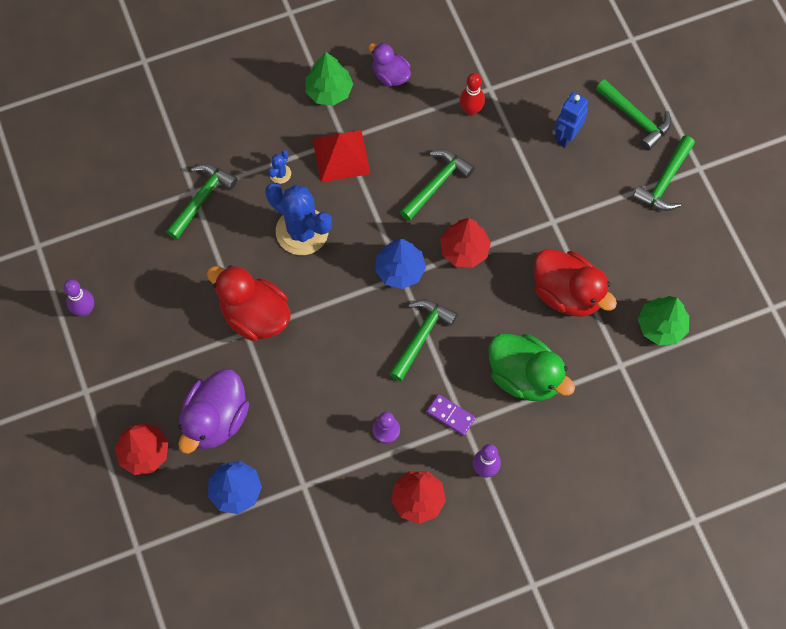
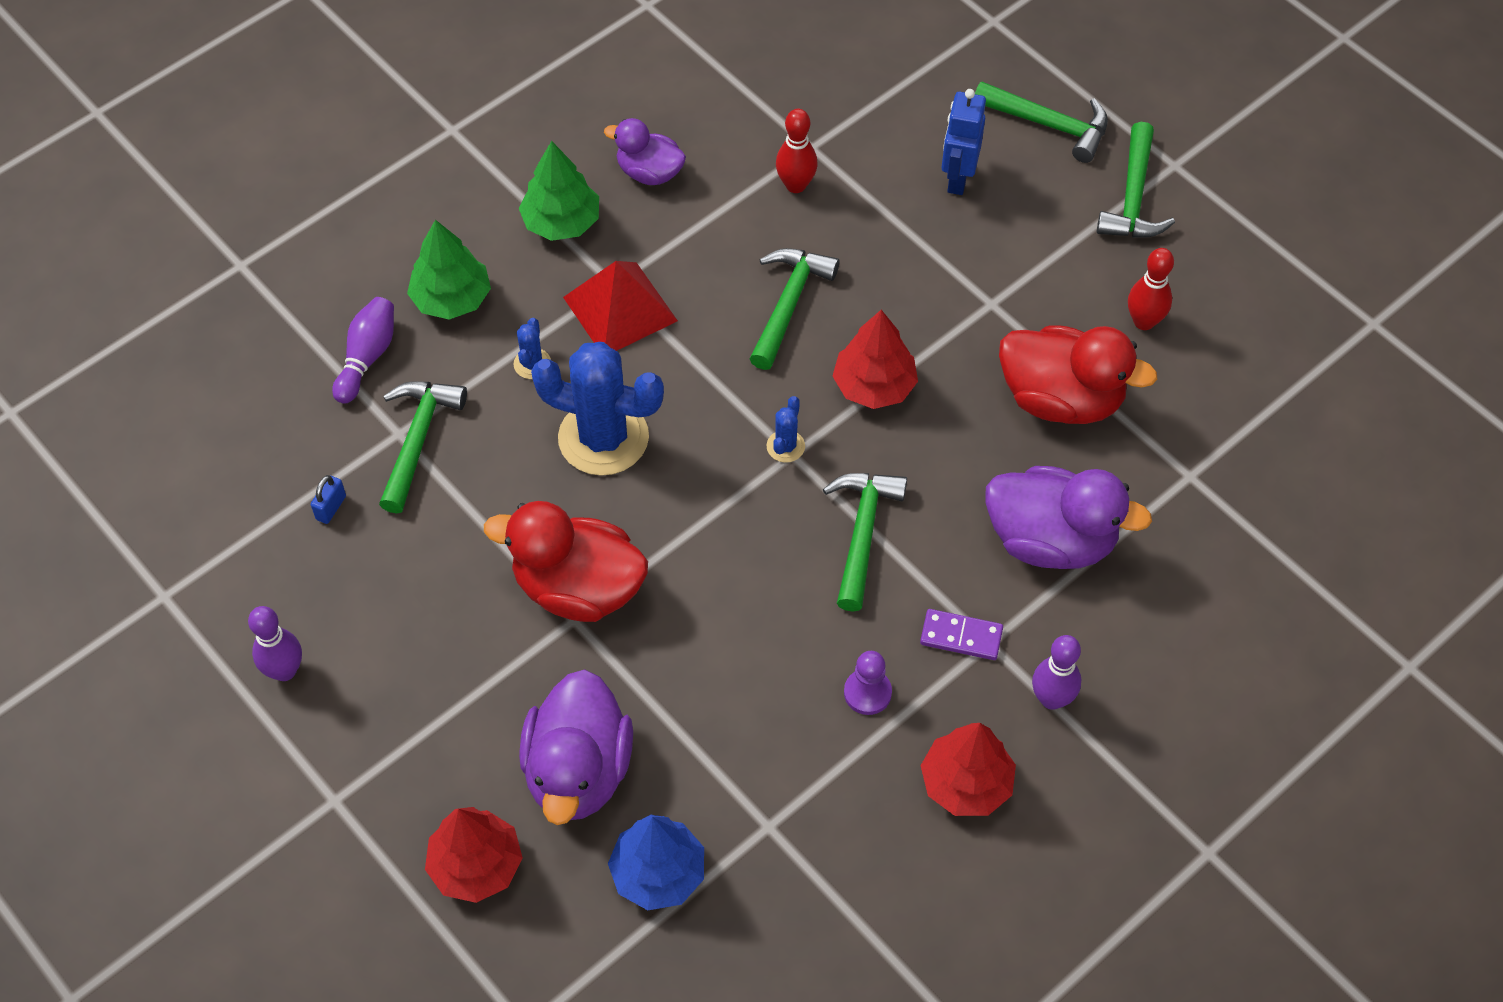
camera: 20 degrees left, 10 degrees down
blue tree [375,239,426,289] -> blue cactus [767,396,805,463]
green duck [489,334,575,401] -> purple duck [985,466,1152,569]
green tree [638,296,689,346] -> green tree moved to [407,220,491,320]
none -> blue padlock [311,475,346,524]
none -> purple bowling pin [332,297,394,404]
none -> red bowling pin [1128,248,1174,330]

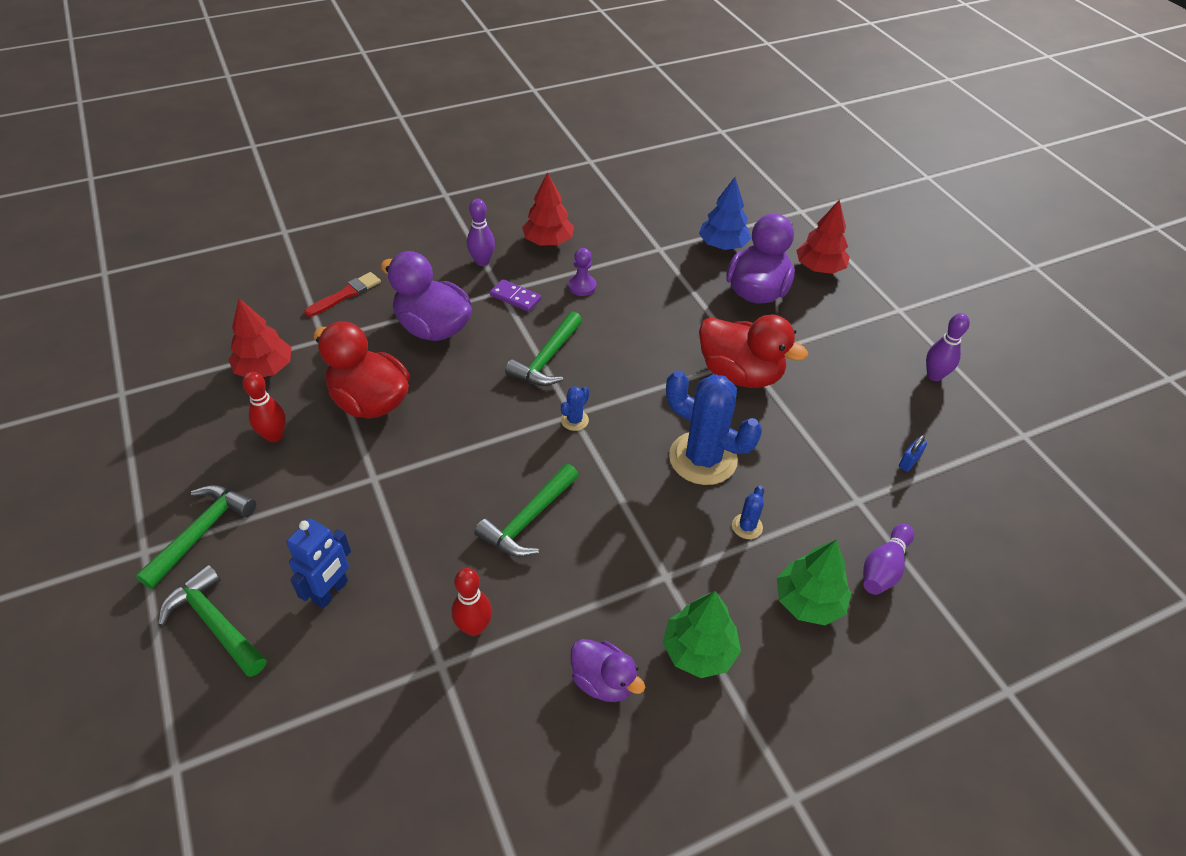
camera: 165 degrees left, 10 degrees down
green hammer [379,381,467,514] -> none
red pyramid [563,261,678,351] -> none
red tree [832,310,918,409] -> red tree moved to [228,298,292,377]
none -> red brush [304,272,381,317]

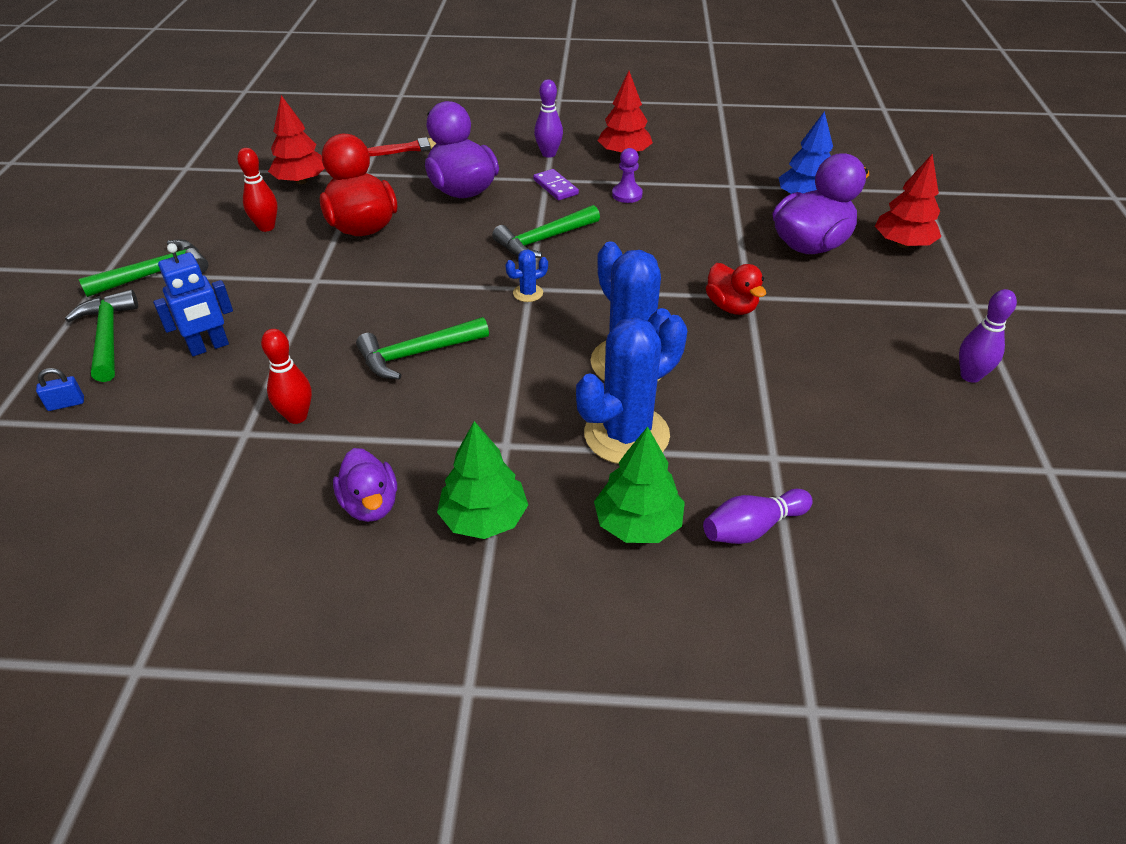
camera: 30 degrees right, 5 degrees down
red duck [699,315,808,388] -> red duck [706,263,766,315], size x0.59
blue cactus [732,486,764,539] -> blue cactus [576,315,687,464], size x2.35
blue padlock [899,435,927,472] -> blue padlock moved to [36,368,84,411]

